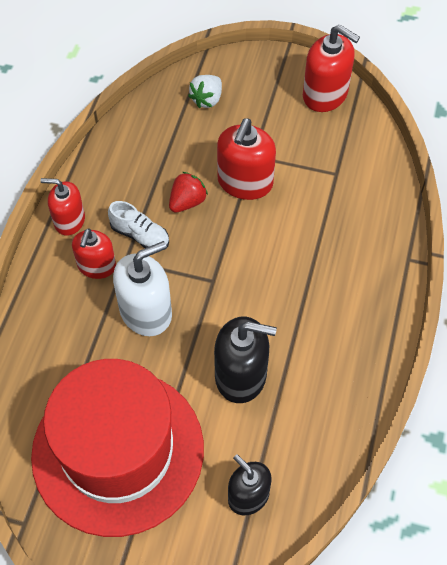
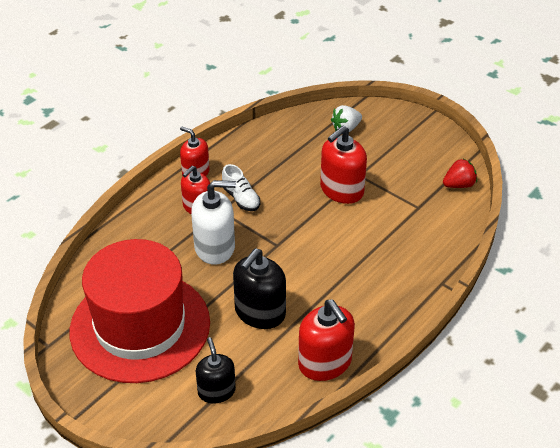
camera: 25 degrees right, 15 degrees down
red strawberry [169,172,208,213] -> red strawberry moved to [443,159,477,188]
black soap dispenser [214,317,277,403] -> black soap dispenser turned 90 degrees clockwise [233,248,286,329]
red soap dispenser [303,25,360,112] -> red soap dispenser moved to [298,299,355,381]

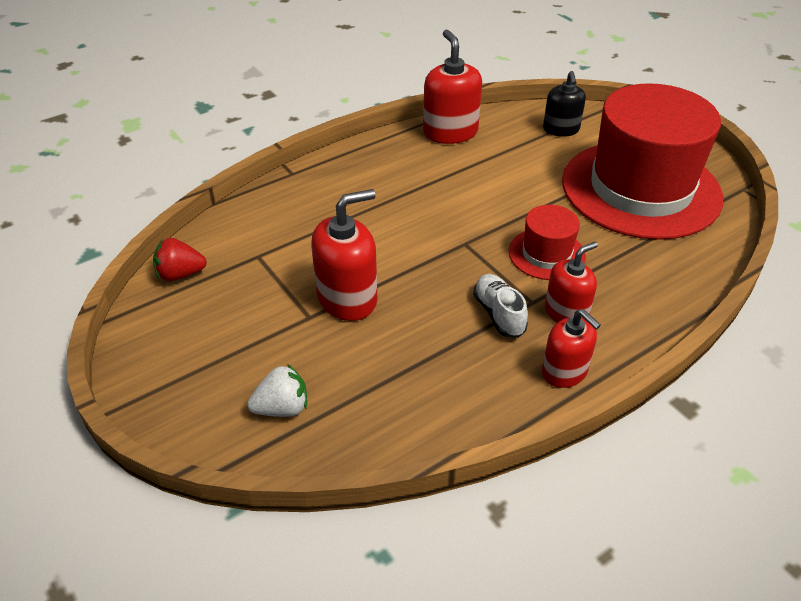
camera: 165 degrees left, 0 degrees up
white soap dispenser [191,180,236,265] -> red hat [508,205,586,280]
black soap dispenser [233,248,286,329] -> none

